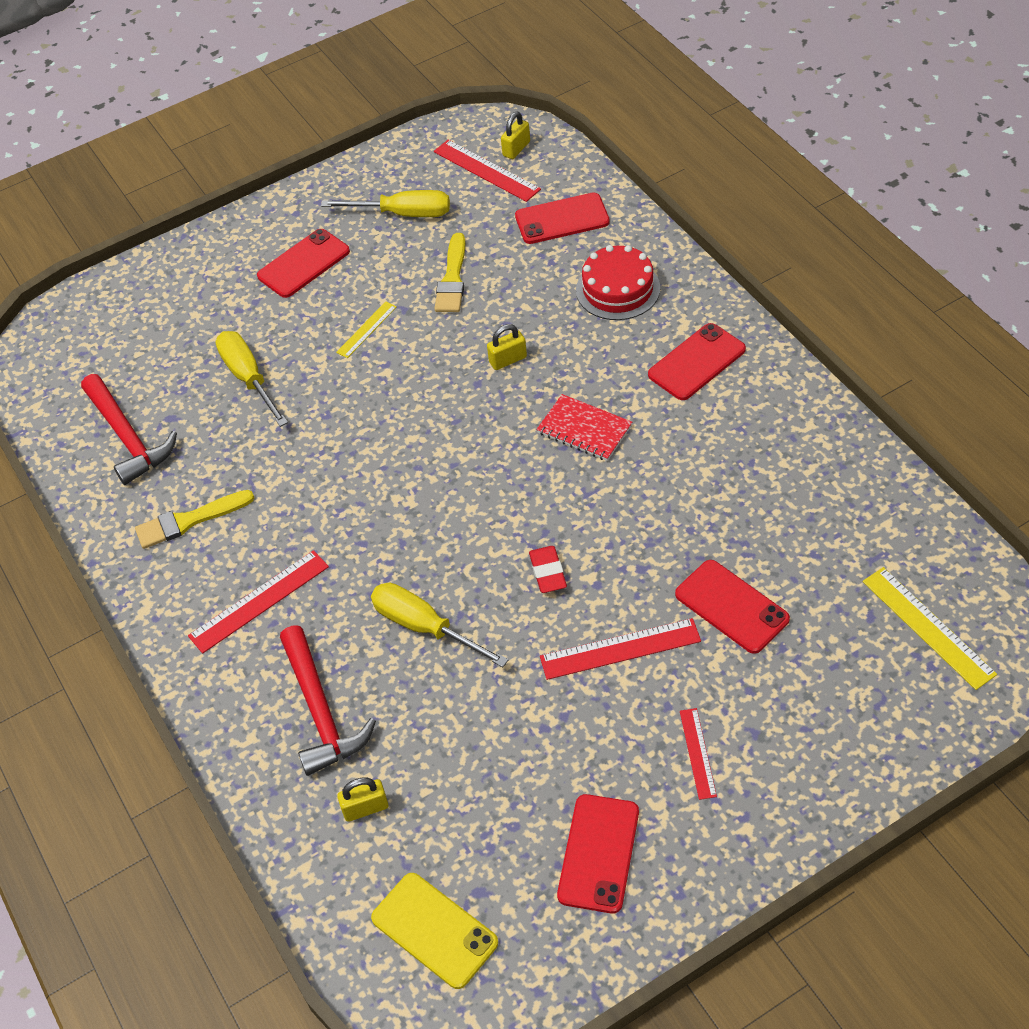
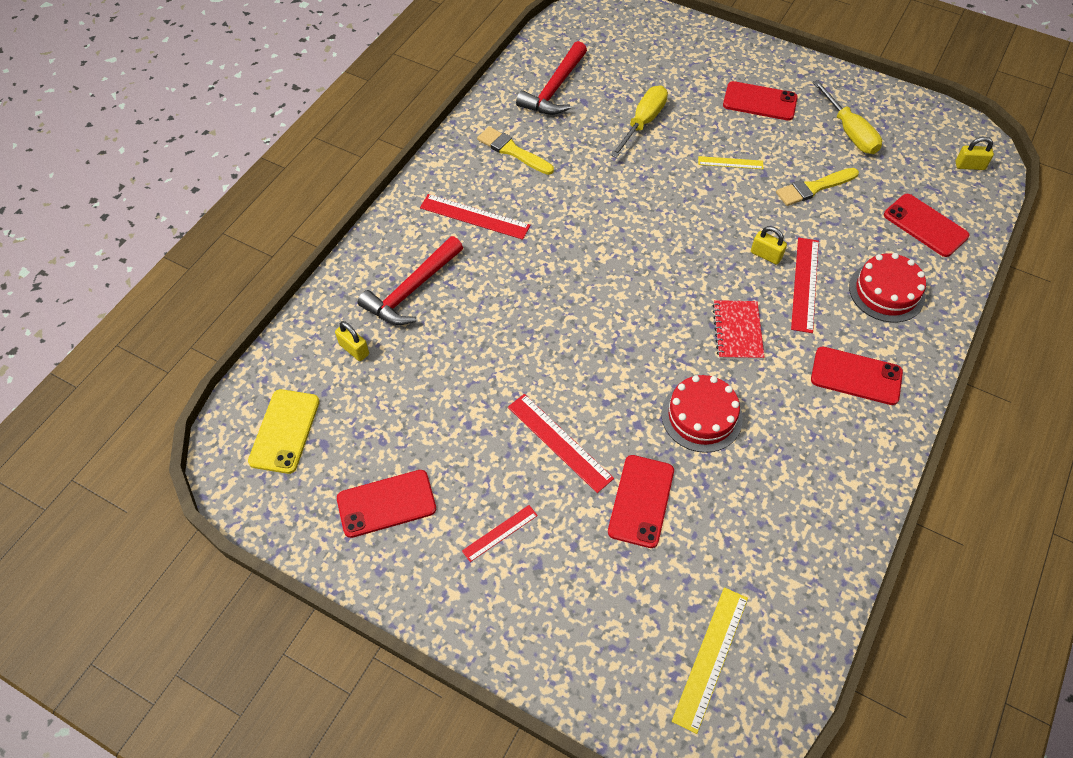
camera: 55 degrees right, 5 degrees up
yellow screwdriver [371,583,509,667] -> none
red ruler [434,140,541,202] -> red ruler moved to [791,238,819,333]
red eraser [529,546,567,593] -> none
none -> red cake [661,375,742,453]

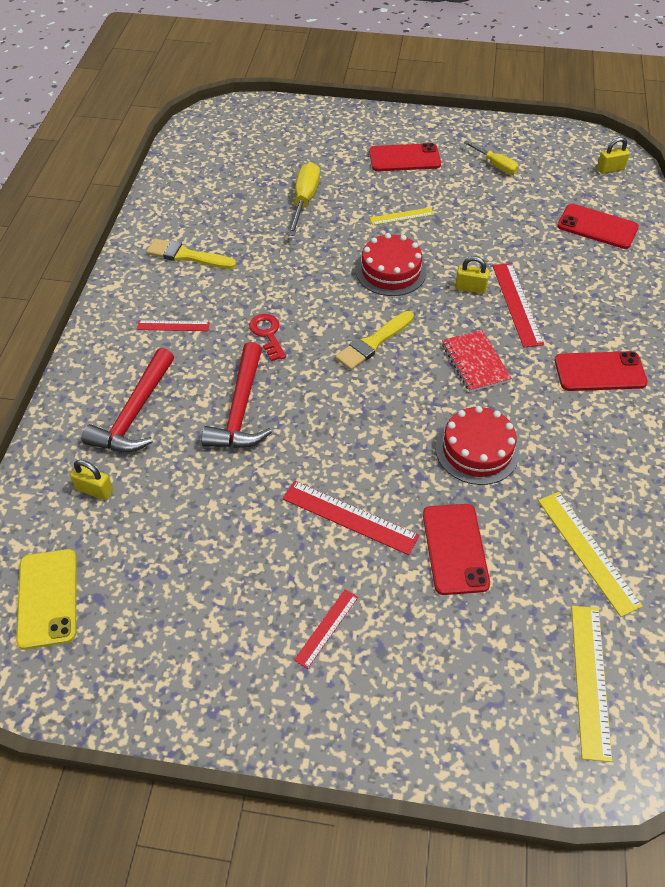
camera: 20 degrees left, 5 degrees down
red phone [337,470,436,538] -> none
red ruler [420,194,530,240] -> red ruler [137,320,210,331], size x0.60
red hammer [516,41,587,115] -> red hammer moved to [201,342,272,448]
yellow brush [776,168,859,206] -> yellow brush moved to [335,311,414,370]
yellow screwdriver [813,80,882,154] -> yellow screwdriver [463,141,519,174], size x0.65
red cake [849,253,926,322] -> red cake moved to [356,233,427,296]
none -> red key [249,314,286,361]
none -> yellow ruler [538,492,643,617]

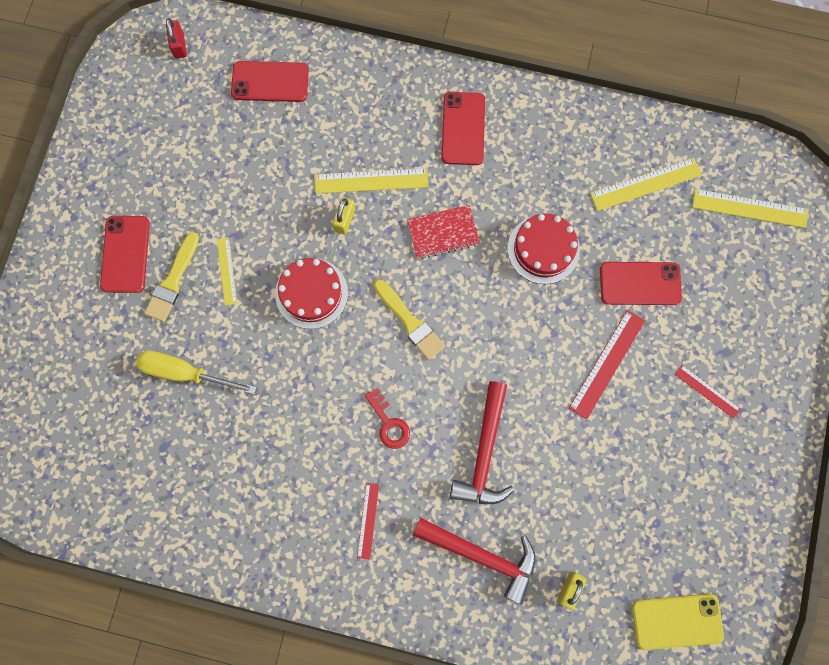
camera: 85 degrees left, 25 degrees up
yellow brush [146,239,236,269] -> yellow brush moved to [144,232,199,322]
red hammer [201,342,272,448] -> red hammer turned 90 degrees clockwise [450,381,515,504]
red key [249,314,286,361] -> red key turned 105 degrees counterclockwise [365,388,410,449]
yellow screwdriver [463,141,519,174] -> none
red ruler [493,263,544,347] -> yellow ruler [315,168,428,194]
red phone [557,204,639,249] -> red phone turned 60 degrees clockwise [231,61,309,102]
yellow padlock [597,137,630,174] -> red padlock [166,18,187,59]

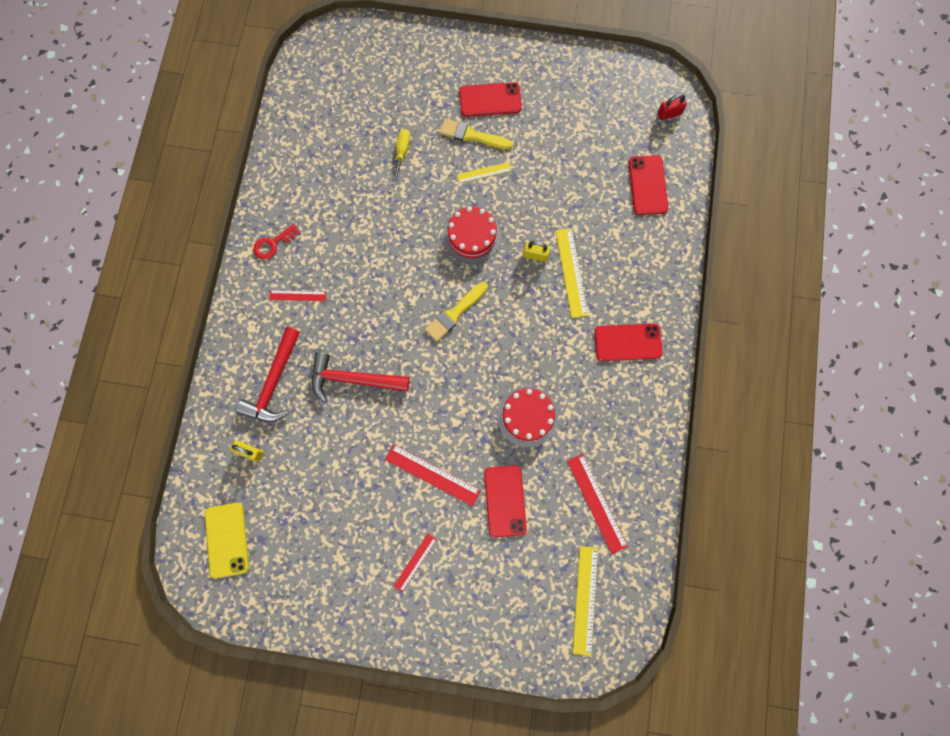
camera: 85 degrees right, 0 degrees up
yellow screwdriver [136,351,256,394] -> yellow screwdriver [392,129,410,185], size x0.65
red key [365,388,410,449] -> red key moved to [253,224,300,260]
red notebook [407,205,480,259] -> none
yellow ruler [590,158,702,211] -> red ruler [567,454,628,554]

